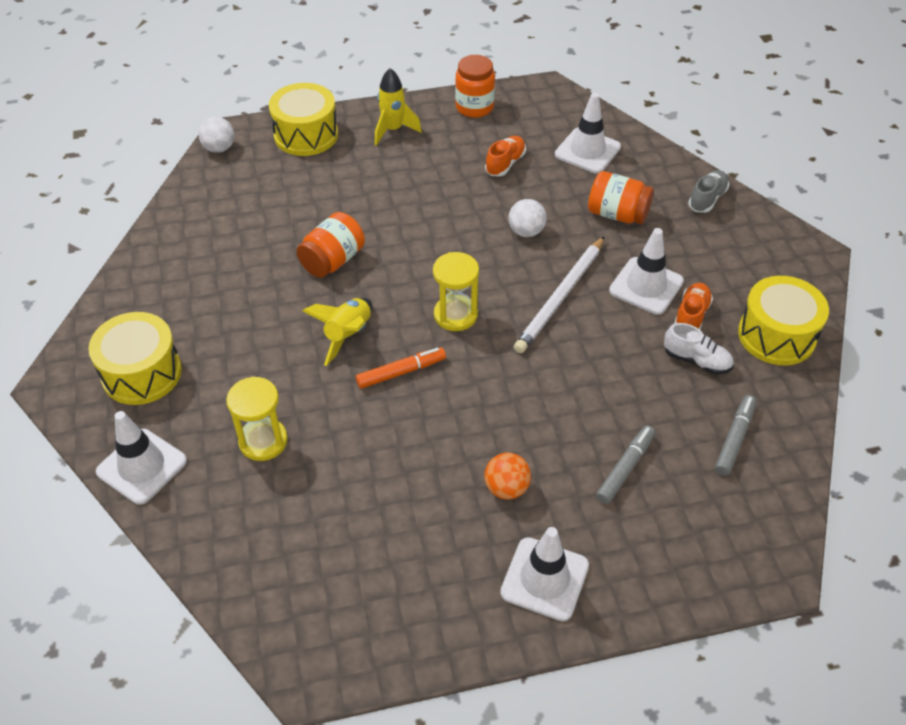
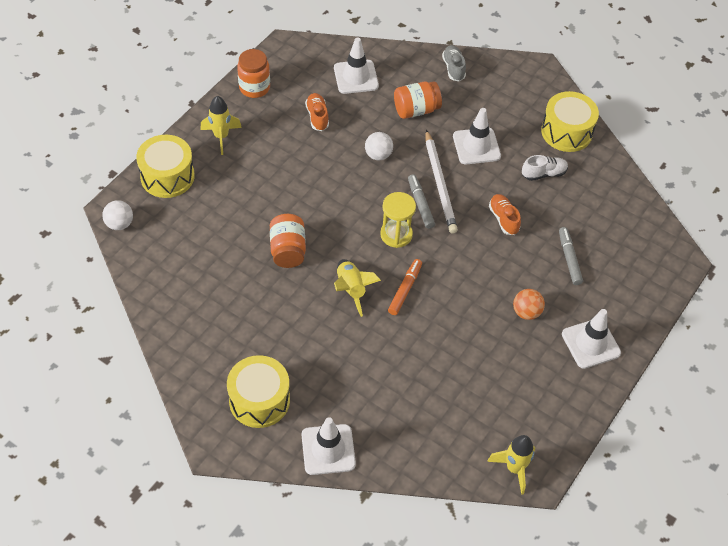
camera: 45 degrees left, 5 degrees up
yellow hourglass [226,377,288,461] -> none
orange shoe [674,283,713,330] -> orange shoe moved to [489,194,521,235]
grey marker [715,395,756,476] -> grey marker moved to [408,174,435,229]
none -> yellow rocket [487,435,536,495]

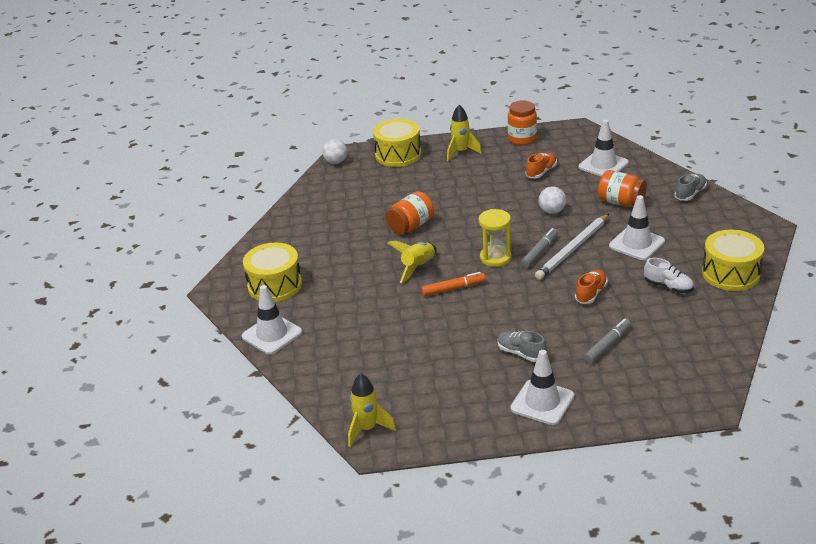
camera: 55 degrees right, 20 degrees down
orange ball [513,289,545,320] -> grey shoe [497,331,547,362]

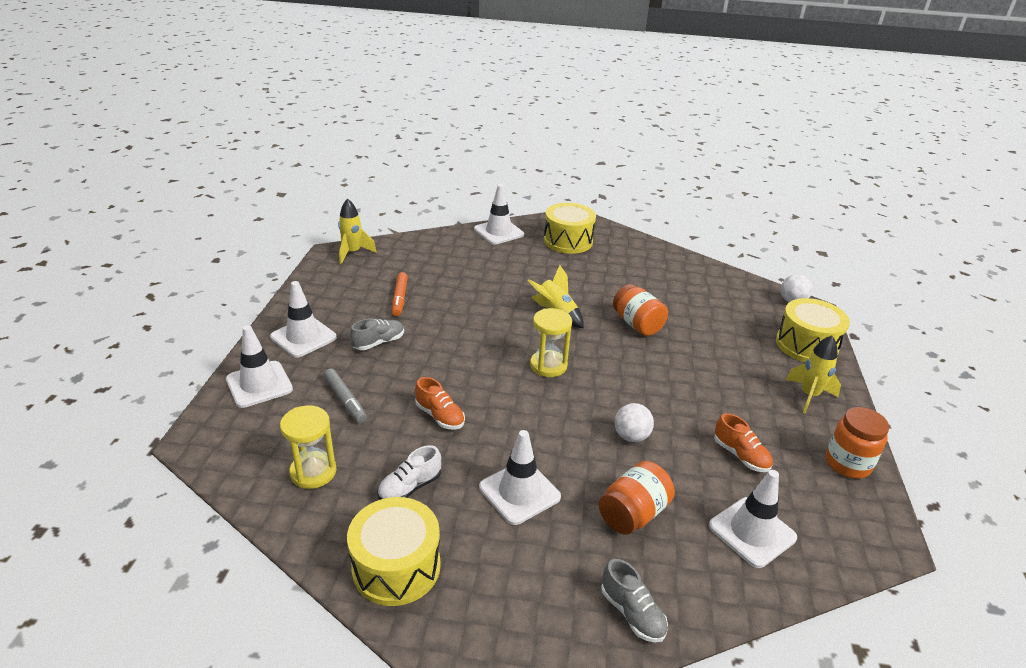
camera: 100 degrees right, 0 degrees up
orange marker [421,272,486,296] -> orange marker moved to [392,272,408,316]
grey marker [521,228,558,268] -> none
white pencil [535,214,609,280] -> none
none -> white traffic cone [226,325,293,408]
none -> yellow hourglass [280,405,337,489]

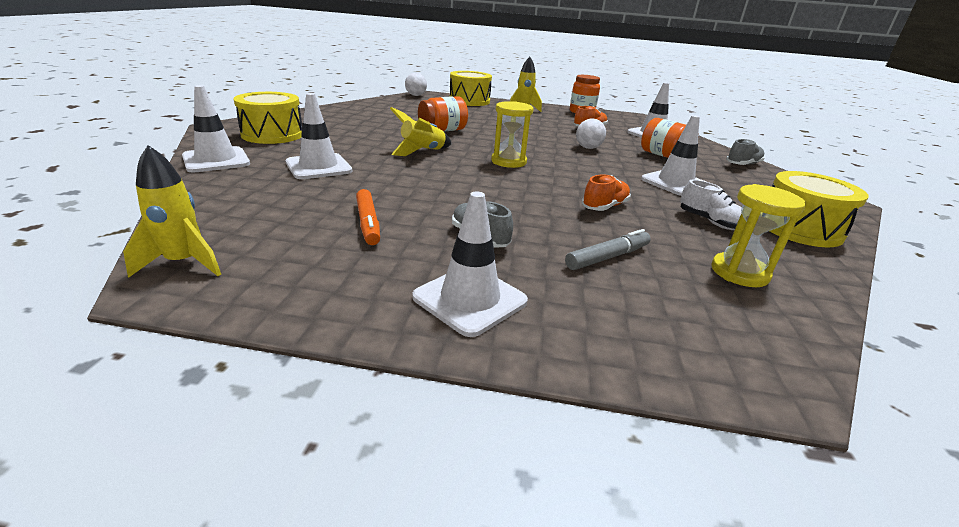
camera: 90 degrees left, 5 degrees down
white traffic cone [226,325,293,408] -> white traffic cone moved to [286,93,352,179]
orange marker [392,272,408,316] -> orange marker turned 75 degrees clockwise [356,189,380,245]

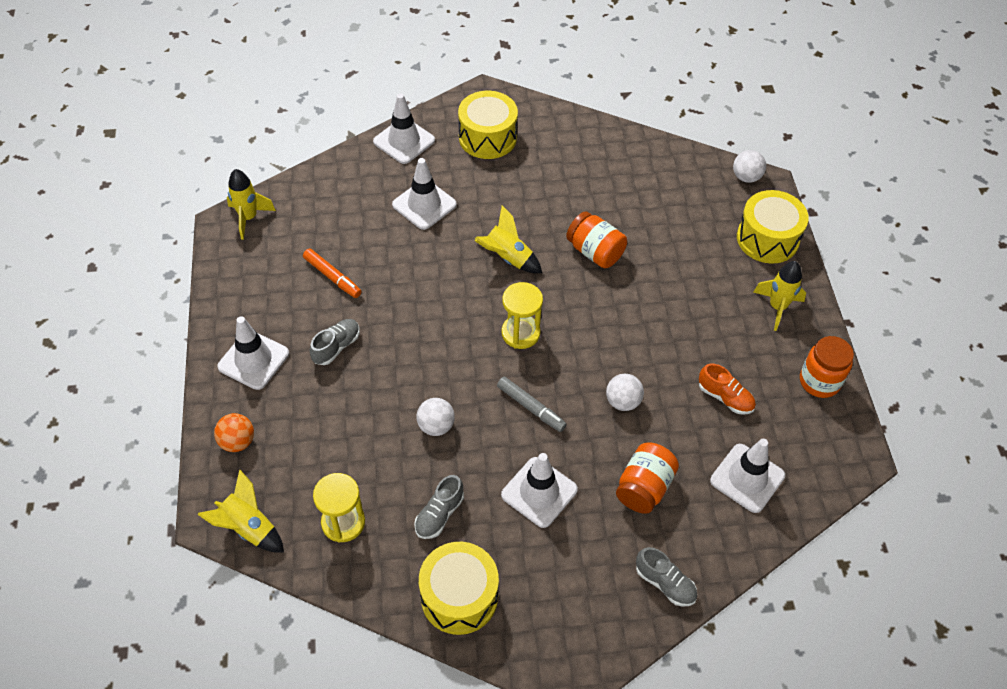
camera: 75 degrees right, 25 degrees up
orange marker [356,189,380,245] -> orange marker turned 105 degrees counterclockwise [303,248,362,298]
grey marker [565,229,651,270] -> grey marker moved to [497,377,567,432]
orange shoe [582,174,631,211] -> white ball [416,398,455,436]
white shoe [680,179,742,230] -> grey shoe [414,475,464,539]
none -> yellow rocket [197,470,284,553]
none -> orange ball [214,413,254,452]

